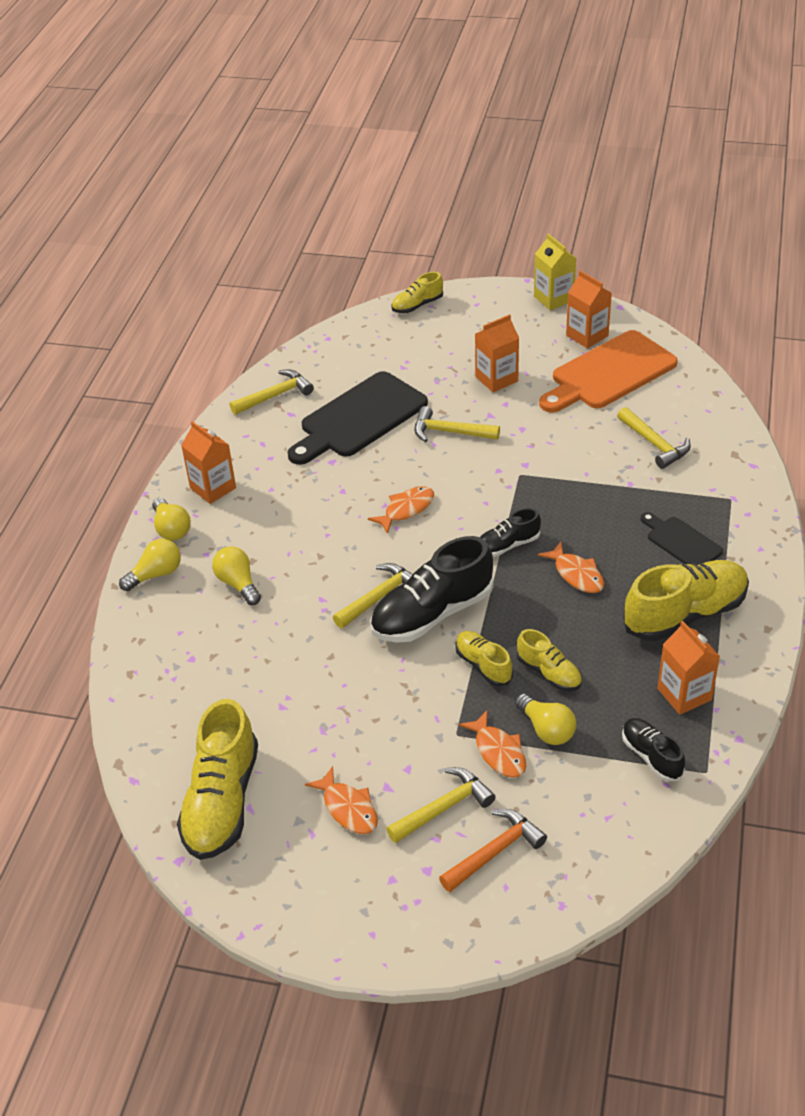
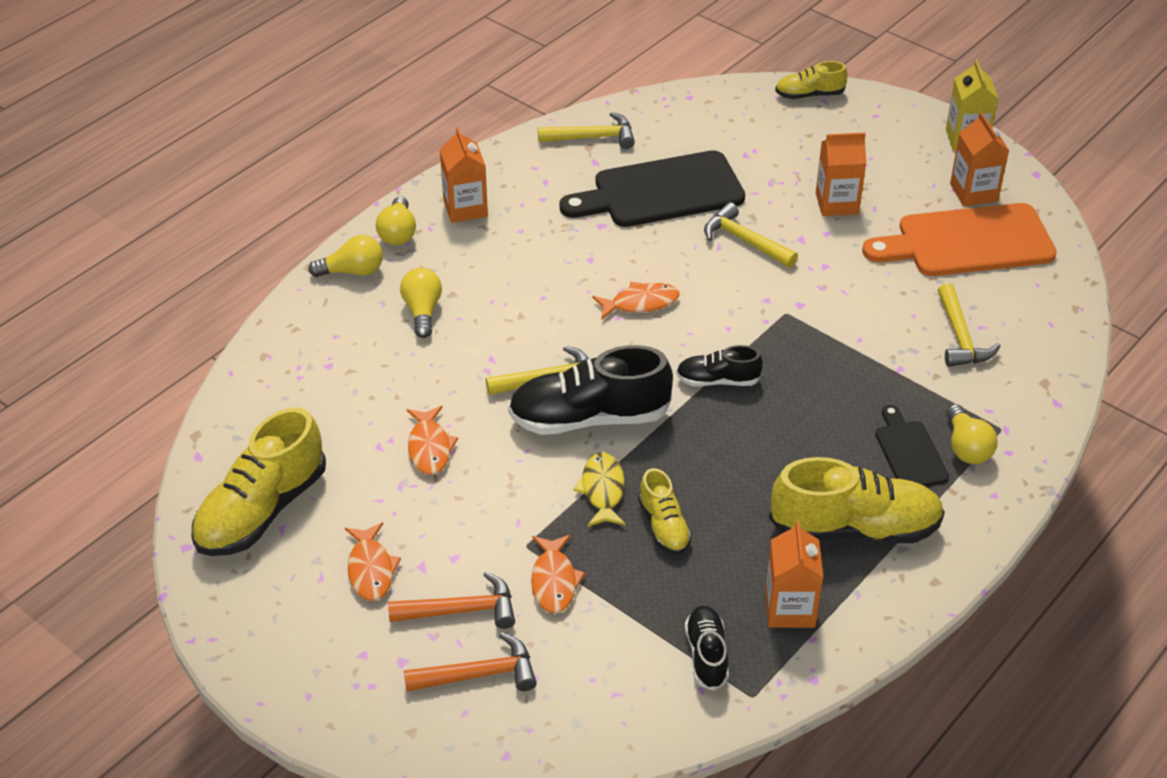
camera: 25 degrees right, 0 degrees up
yellow hammer [386,767,495,843] -> orange hammer [388,572,515,629]
yellow shoe [455,631,513,686] -> yellow fish [573,452,626,527]
yellow light bulb [515,694,576,745] -> yellow light bulb moved to [946,404,998,464]
orange fish [538,542,604,593] -> orange fish moved to [406,406,458,475]

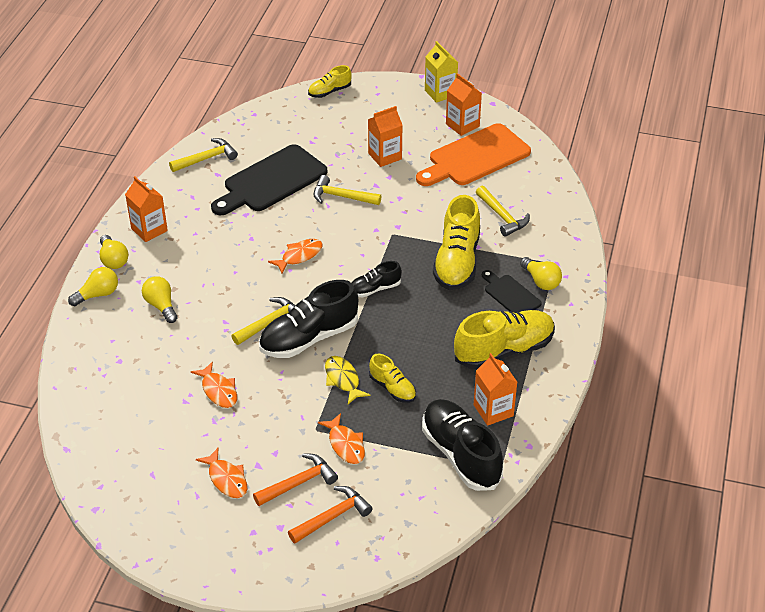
camera: 25 degrees left, 0 degrees up
yellow shoe [192,407,326,556] -> yellow shoe moved to [433,195,480,290]
black shoe [685,605,729,691] -> black shoe [422,399,503,491], size x1.88

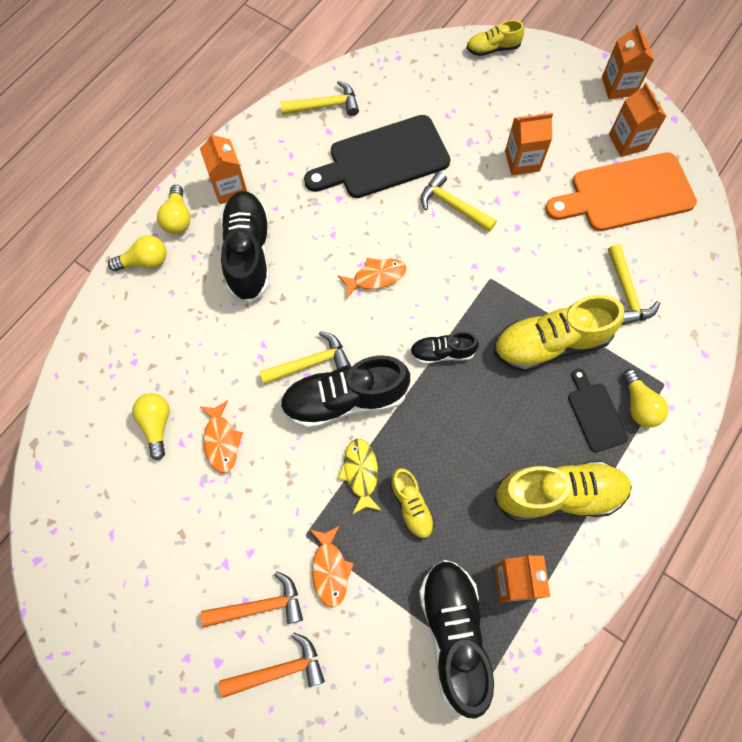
camera: 20 degrees right, 25 degrees up
yellow light bulb [142,276,178,323] -> yellow light bulb moved to [132,393,170,460]
orange fish [196,448,247,498] -> none
yellow carton [425,41,458,103] -> orange carton [602,24,654,99]
yellow shoe [433,195,480,290] -> yellow shoe turned 45 degrees clockwise [493,295,624,372]
none -> black shoe [220,191,269,303]

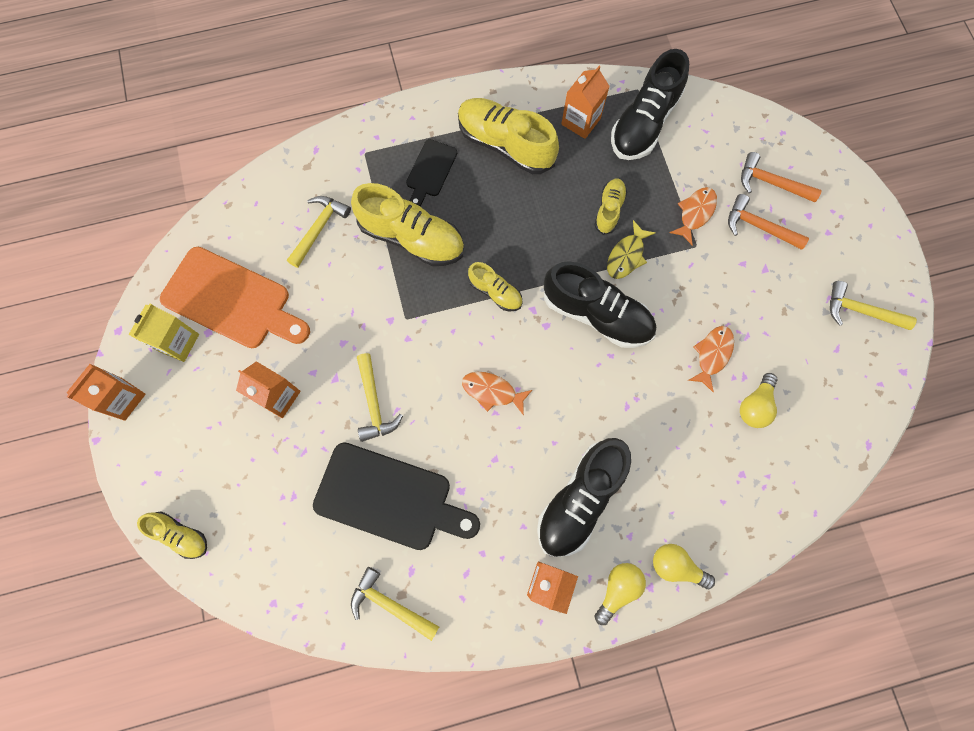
camera: 140 degrees left, 5 degrees up
yellow hammer [260,331,351,384] -> yellow hammer moved to [830,281,917,330]
black shoe [410,332,479,364] -> yellow shoe [468,262,522,311]
orange carton [609,83,667,157] -> yellow carton [129,304,199,362]
yellow light bulb [623,369,669,428] -> none

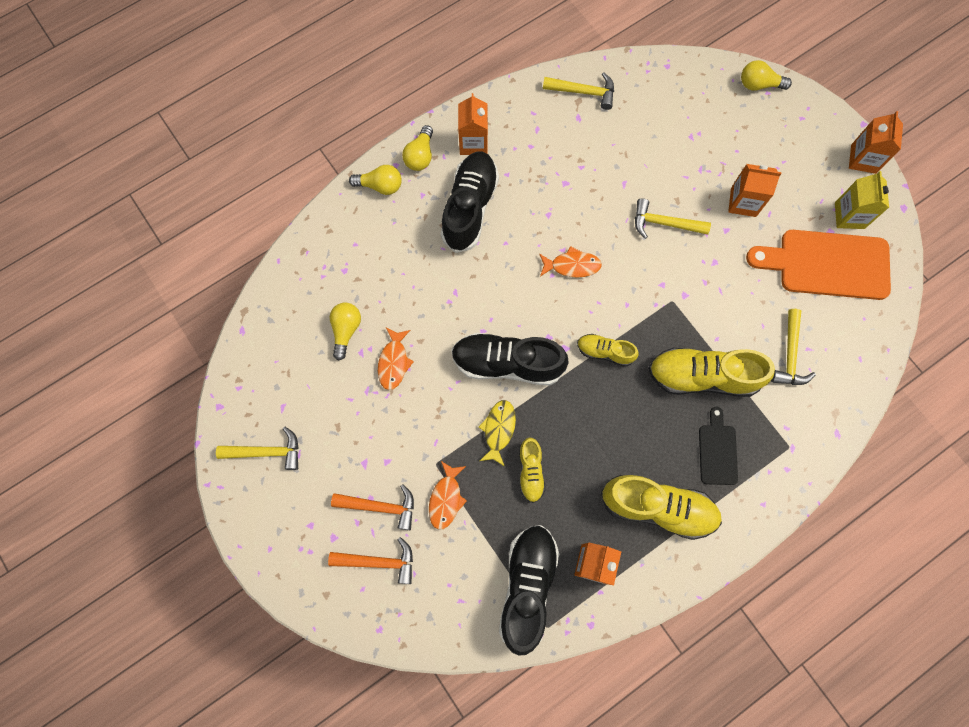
camera: 160 degrees right, 0 degrees up
yellow shoe [137,512,207,559] -> yellow light bulb [741,60,792,90]
black cutting board [313,442,480,550] -> none
yellow hammer [357,353,403,442] -> yellow hammer turned 45 degrees counterclockwise [635,198,711,239]

